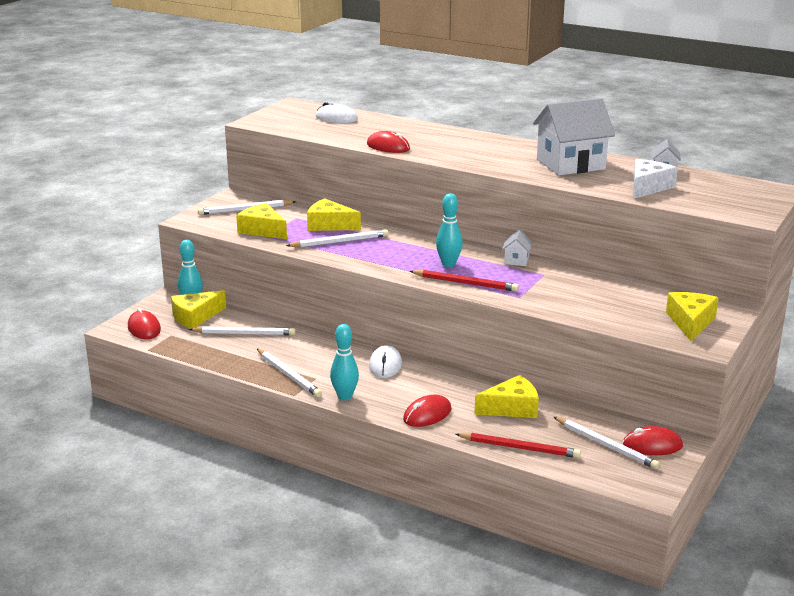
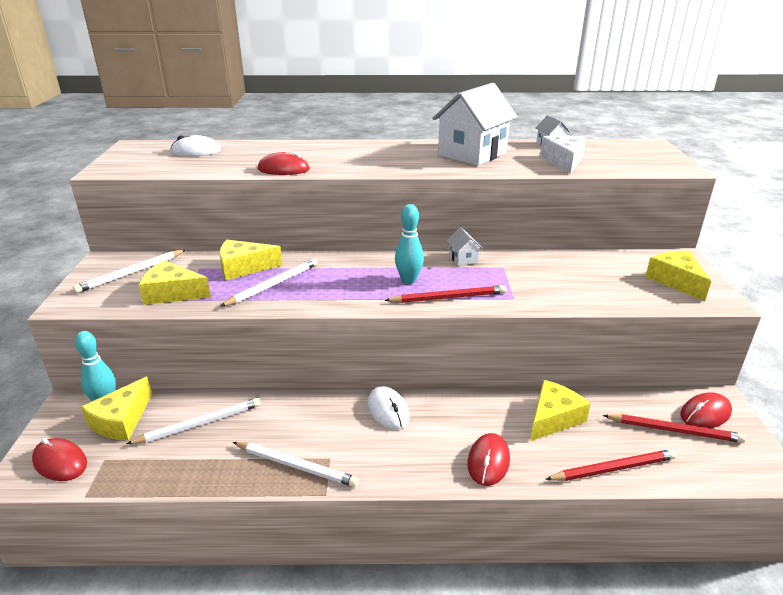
camera: 30 degrees left, 5 degrees up
turquoise bowling pin [330,324,359,400] -> none
white pencil [554,417,660,470] -> red pencil [602,414,746,443]

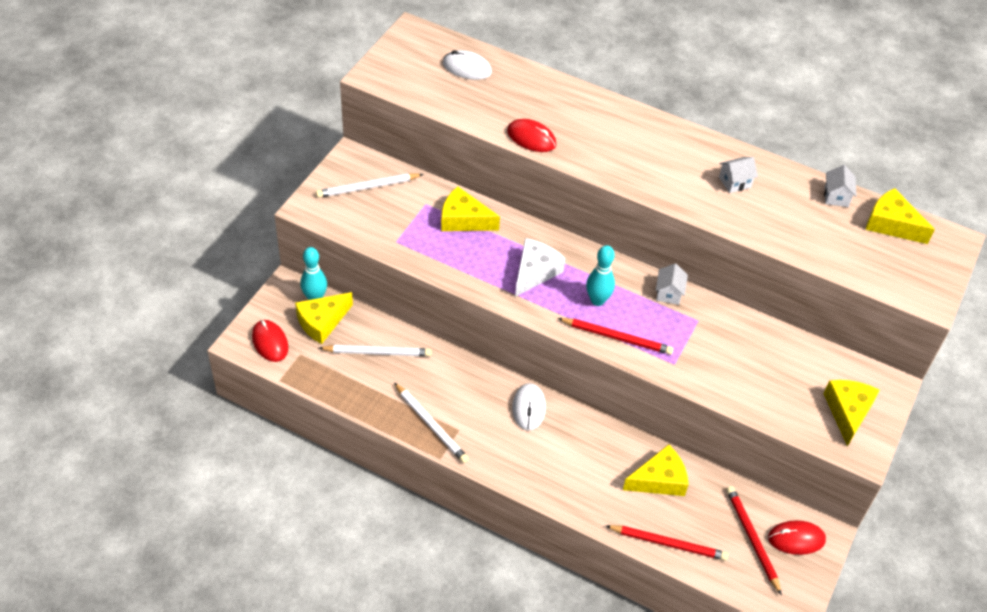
camera: 25 degrees right, 20 degrees up
yellow cheese [139,260,211,305] -> yellow cheese moved to [866,188,935,244]
white pencil [220,258,318,307] -> none
white house [432,83,518,166] -> white house [719,157,758,193], size x0.43
red mouse [467,433,510,486] -> none
white cheese [540,135,586,174] -> white cheese moved to [515,238,565,297]
red pencil [602,414,746,443] -> red pencil turned 150 degrees counterclockwise [726,486,782,595]

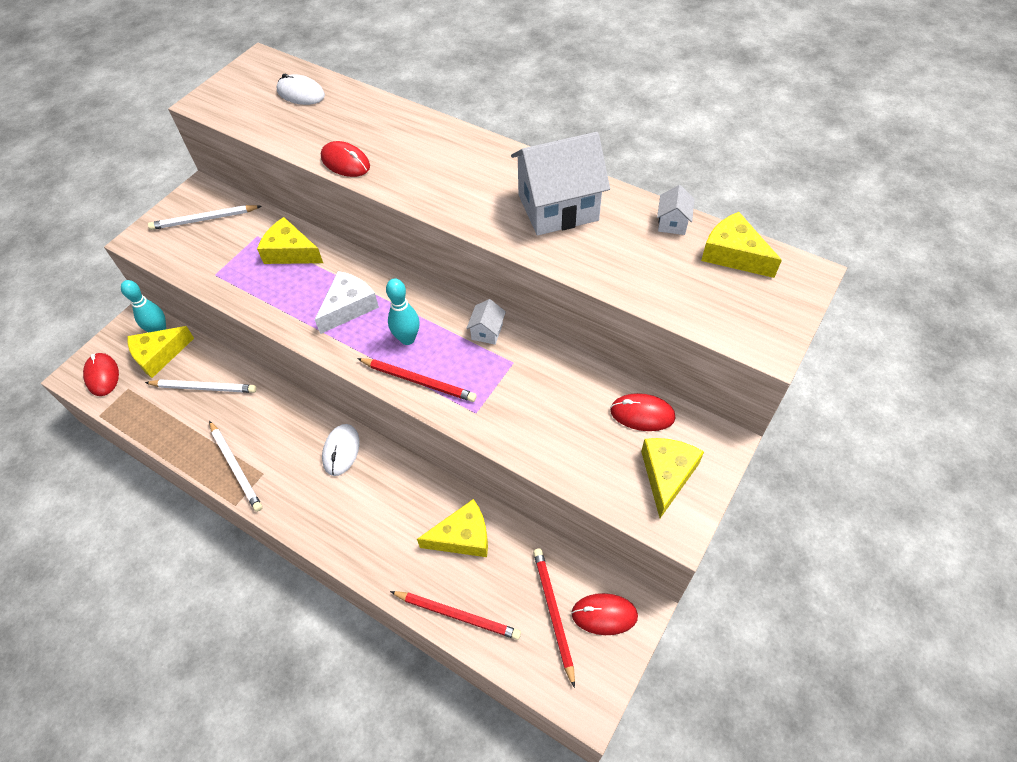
camera: 10 degrees right, 5 degrees up
white house [719,157,758,193] -> white house [511,132,610,235], size x2.32
none -> red mouse [610,393,675,431]

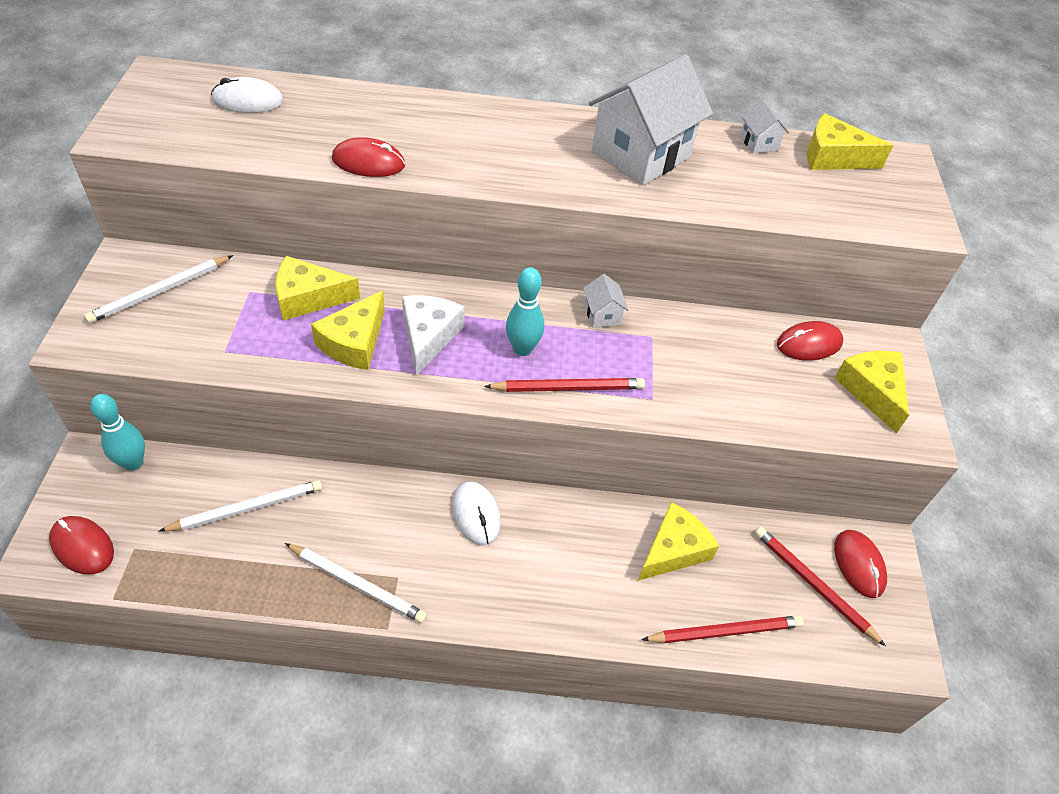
camera: 35 degrees left, 5 degrees down
yellow cheese [128,326,194,378] -> yellow cheese moved to [311,290,385,370]
red mouse [571,593,638,635] -> red mouse turned 75 degrees counterclockwise [834,530,887,598]

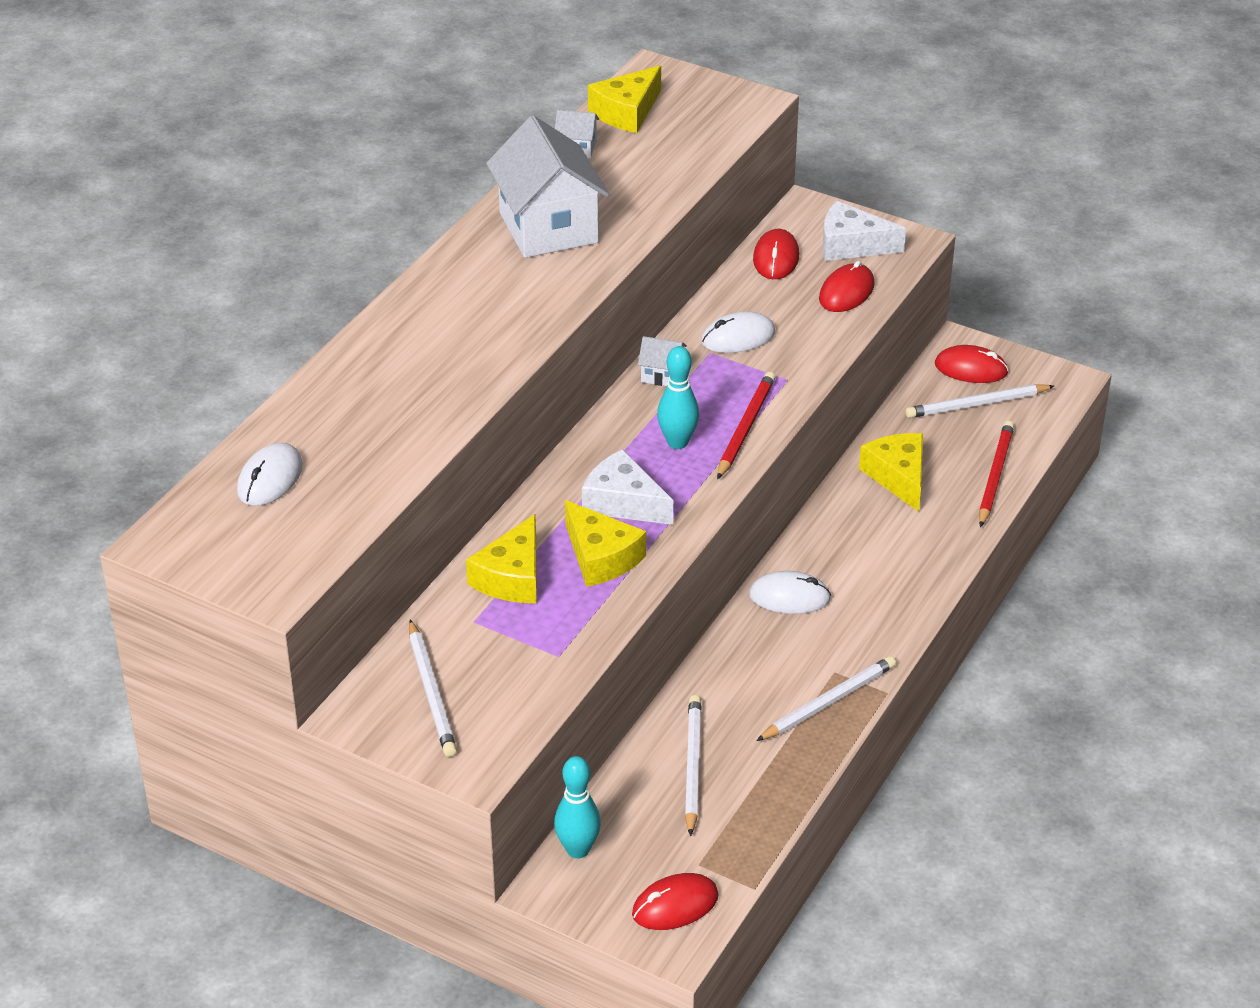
camera: 60 degrees left, 10 degrees down
red mouse [332,137,405,177] -> red mouse moved to [819,261,875,312]
red pencil [755,527,886,646] -> white pencil [906,384,1054,418]
yellow cheese [834,351,909,433] -> white cheese [823,201,906,261]
none -> white mouse [701,311,775,353]

